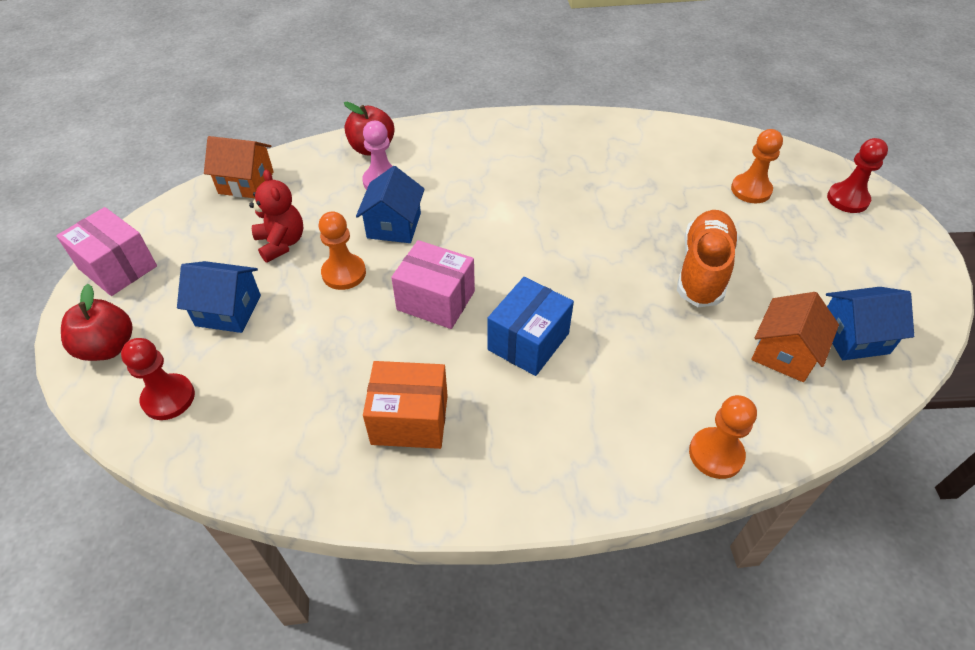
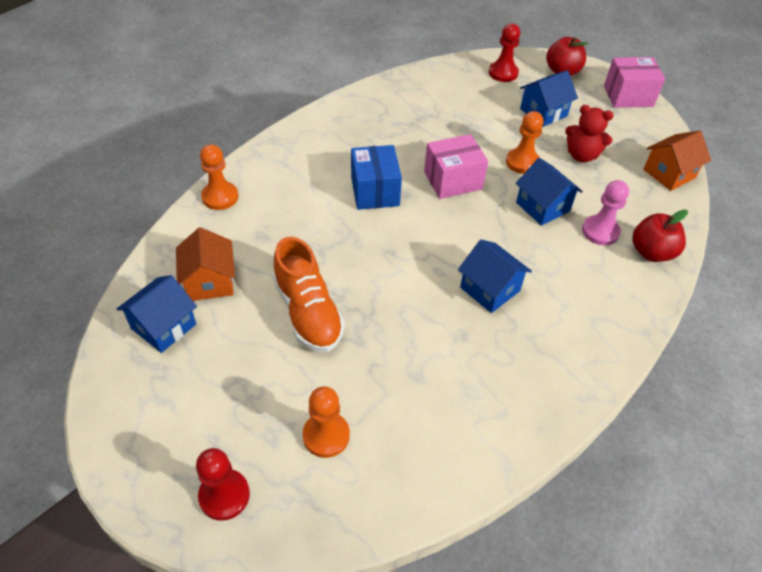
camera: 135 degrees right, 0 degrees up
orange box [363,361,448,449] -> none
none -> blue house [458,239,532,313]

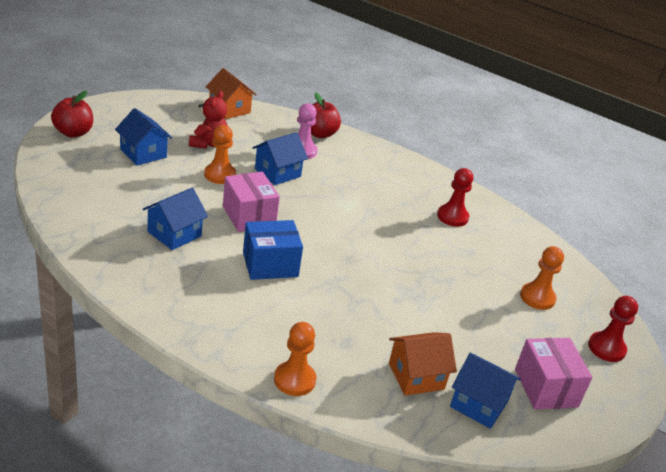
camera: 100 degrees left, 15 degrees down
orange shoe [273,237,345,352] -> none
blue house [458,239,532,313] -> blue house moved to [143,188,208,250]
red pawn [489,23,520,82] -> red pawn moved to [437,168,473,227]
pink box [604,57,665,108] -> pink box moved to [515,338,593,410]

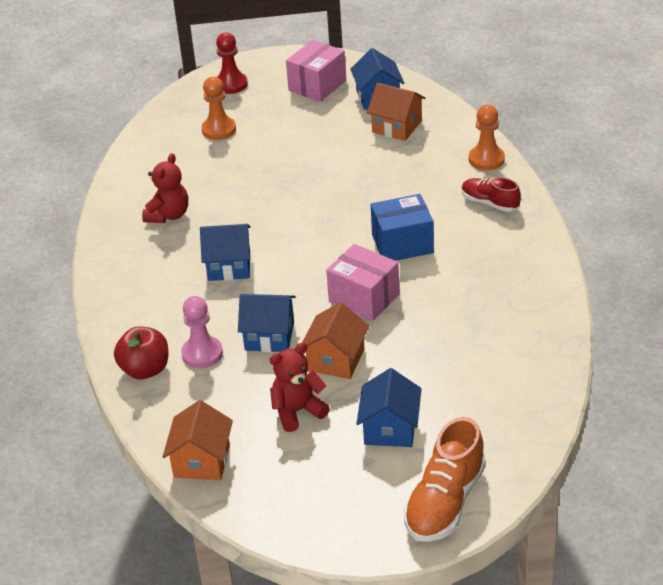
camera: 125 degrees left, 5 degrees up
red apple [51,91,93,137] -> orange shoe [404,417,486,542]
blue house [143,188,208,250] -> blue house moved to [200,224,250,281]
orange pawn [204,125,236,184] -> orange house [302,302,369,379]
pink box [223,172,280,232] -> pink box turned 75 degrees counterclockwise [326,244,400,321]
blue box [243,220,303,280] -> blue box turned 45 degrees counterclockwise [371,194,434,261]
red pawn [437,168,473,227] -> red teddy bear [142,153,188,223]
none -> red shoe [462,177,521,212]

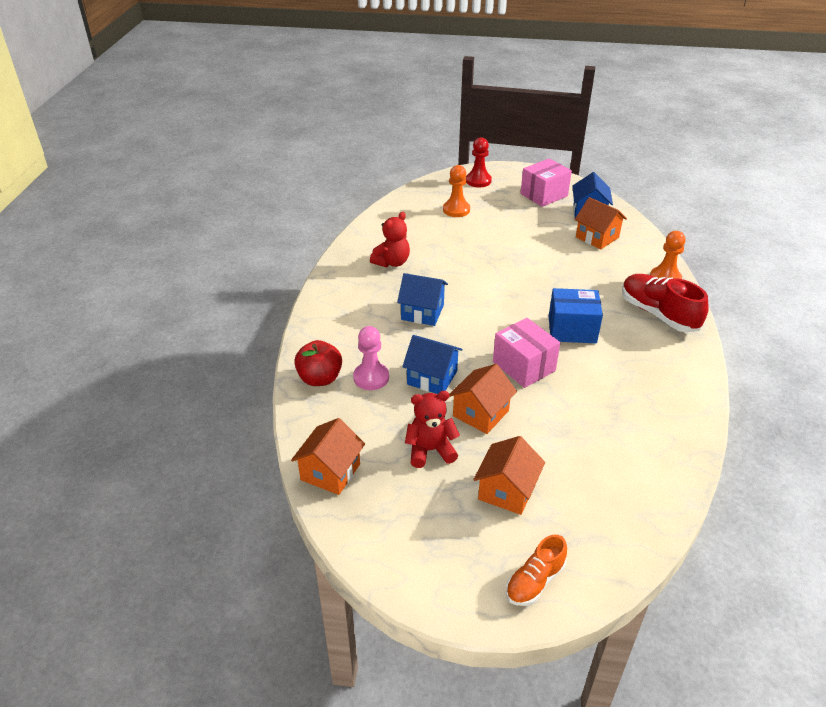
camera: 15 degrees right, 0 degrees up
blue house [356,368,422,447] -> orange house [473,436,545,515]
orange shoe [404,417,486,542] -> orange shoe [506,535,567,606], size x0.61
red shoe [462,177,521,212] -> red shoe [622,274,709,333], size x1.65

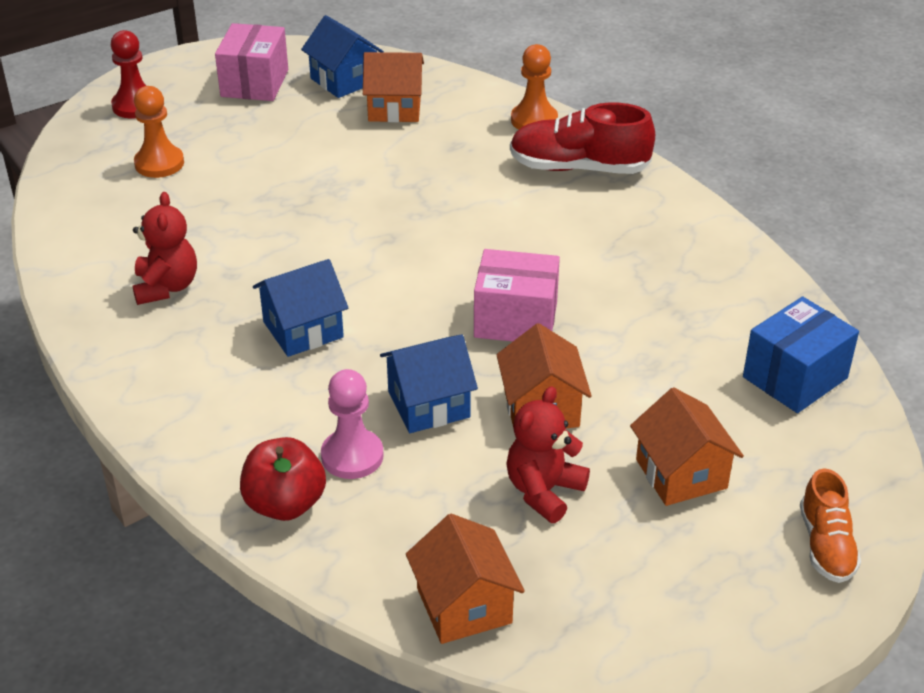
camera: 45 degrees left, 0 degrees up
blue box [549,288,603,343] -> blue box moved to [743,296,859,413]

